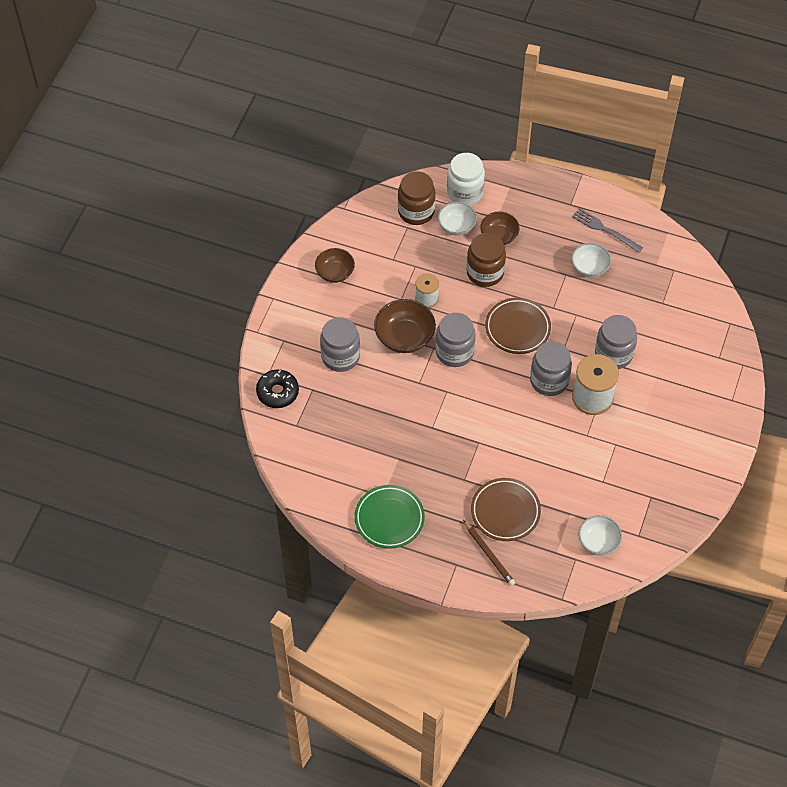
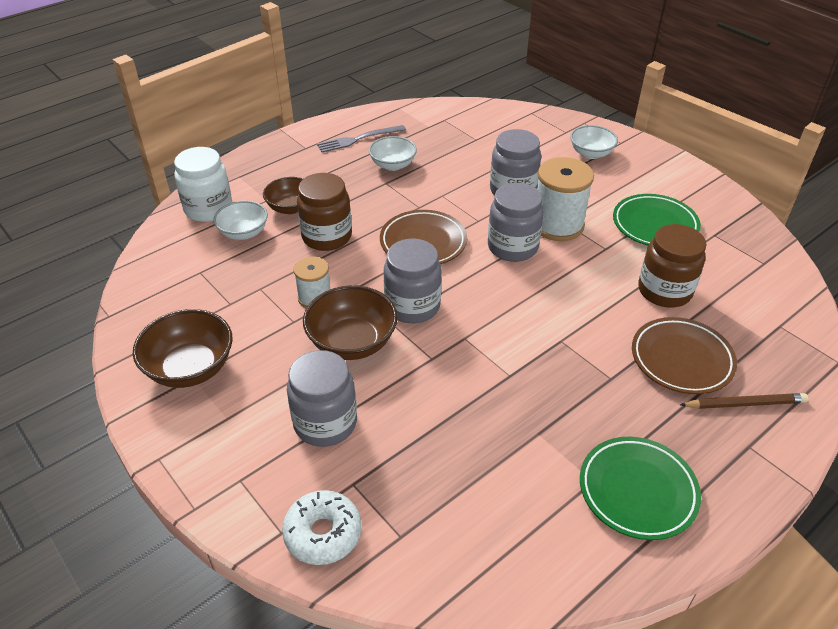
camera: 60 degrees left, 15 degrees down
black donut [256,369,299,408] -> white donut [282,490,361,565]
brown bowl [315,248,355,283] -> brown bowl [133,309,233,388], size x1.50
brown jar [398,171,435,225] -> brown jar moved to [638,224,707,307]
white bowl [579,515,622,555] -> white bowl moved to [570,125,618,159]
none -> green plate [613,194,701,246]

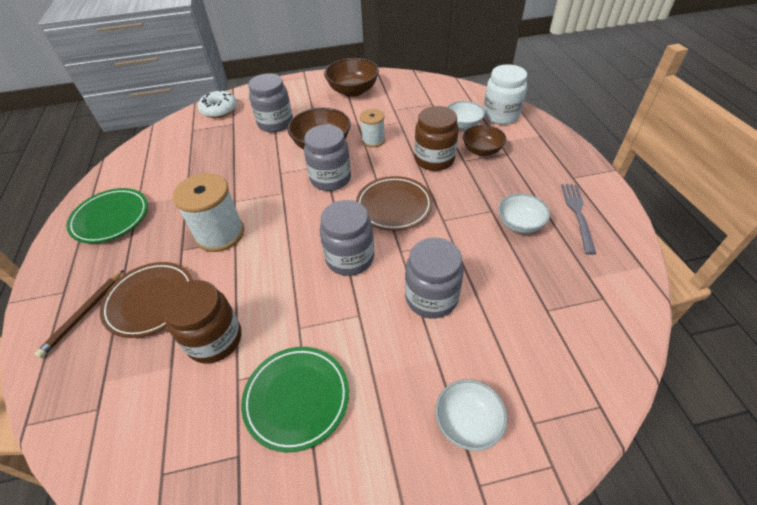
camera: 120 degrees right, 5 degrees up
white spool [537,157,594,241] -> white spool moved to [173,173,244,252]

